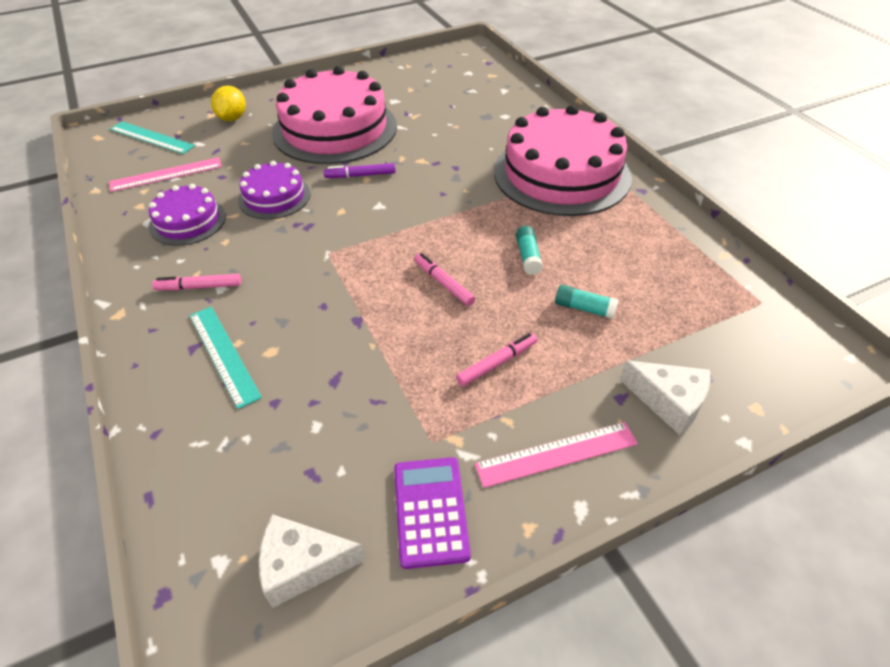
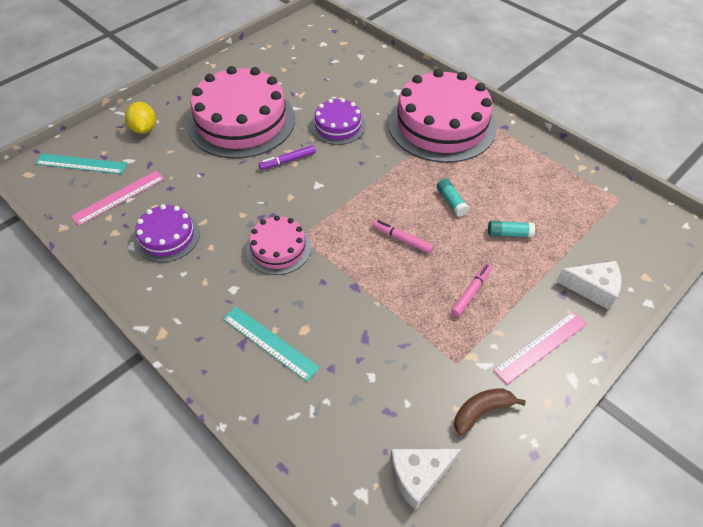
camera: 20 degrees left, 5 degrees up
pink marker [152,274,241,290] -> none
purple cake [238,161,310,219] -> purple cake moved to [311,98,365,145]
purple calculator [394,457,471,569] -> brown banana [454,389,526,435]
none -> pink cake [246,215,311,275]

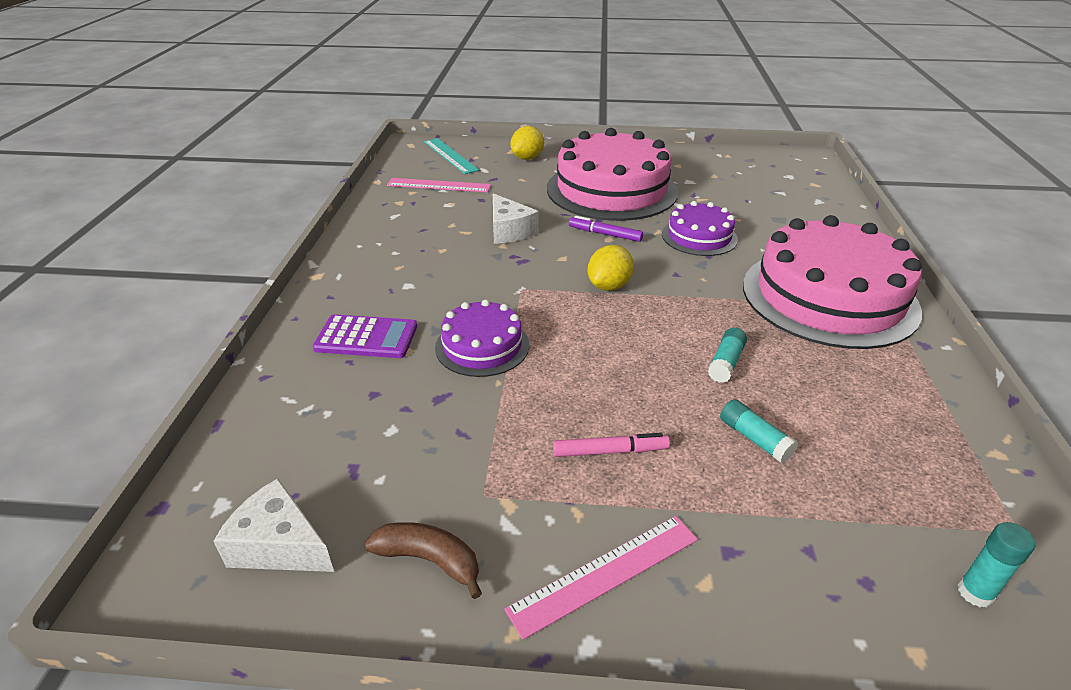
camera: 50 degrees right, 15 degrees down
purple cake [135,204,200,262] -> purple cake moved to [435,299,529,377]
turquoise ruler [223,306,320,382] -> purple calculator [313,314,417,358]
pink cake [246,215,311,275] -> none
pink marker [372,220,434,254] -> none
pink ruler [493,311,587,384] -> pink ruler turned 45 degrees counterclockwise [504,516,698,640]
white cheese [556,261,621,310] -> white cheese moved to [493,193,538,244]
none -> yellow lemon [587,245,634,291]
none -> turquoise glue stick [958,522,1036,607]

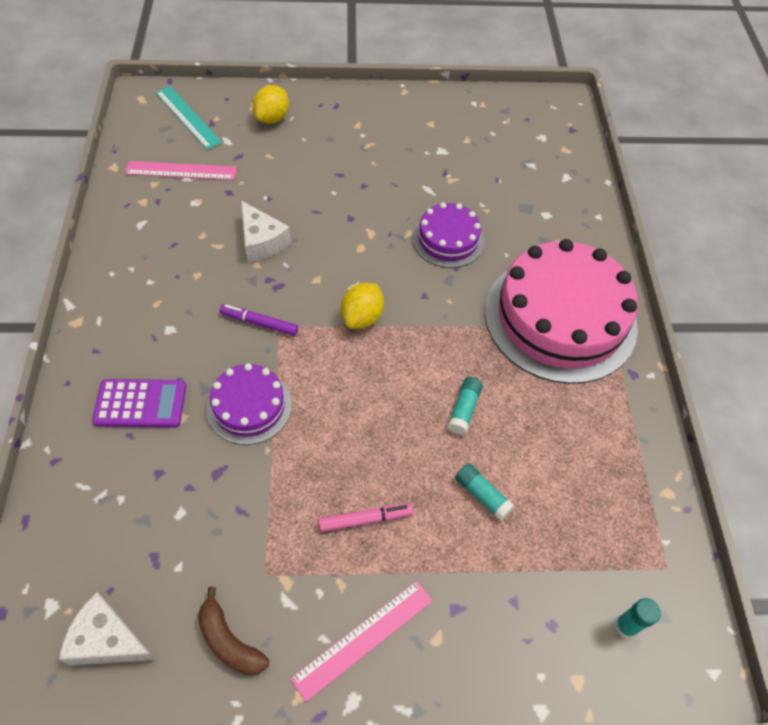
camera: 10 degrees left, 20 degrees up
brown banana [365,522,482,599] -> brown banana turned 150 degrees counterclockwise [198,587,269,675]
pink cake [547,128,678,221] -> none
purple marker [569,216,643,242] -> purple marker moved to [219,304,298,336]

